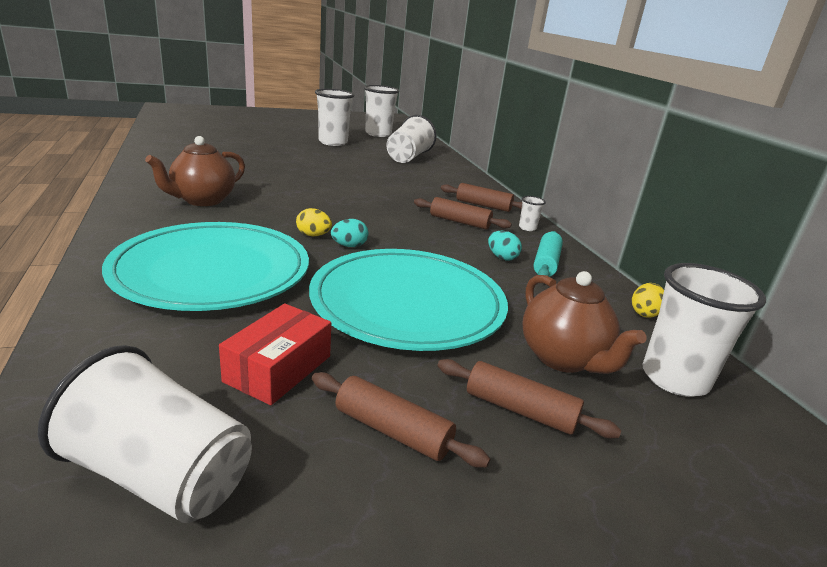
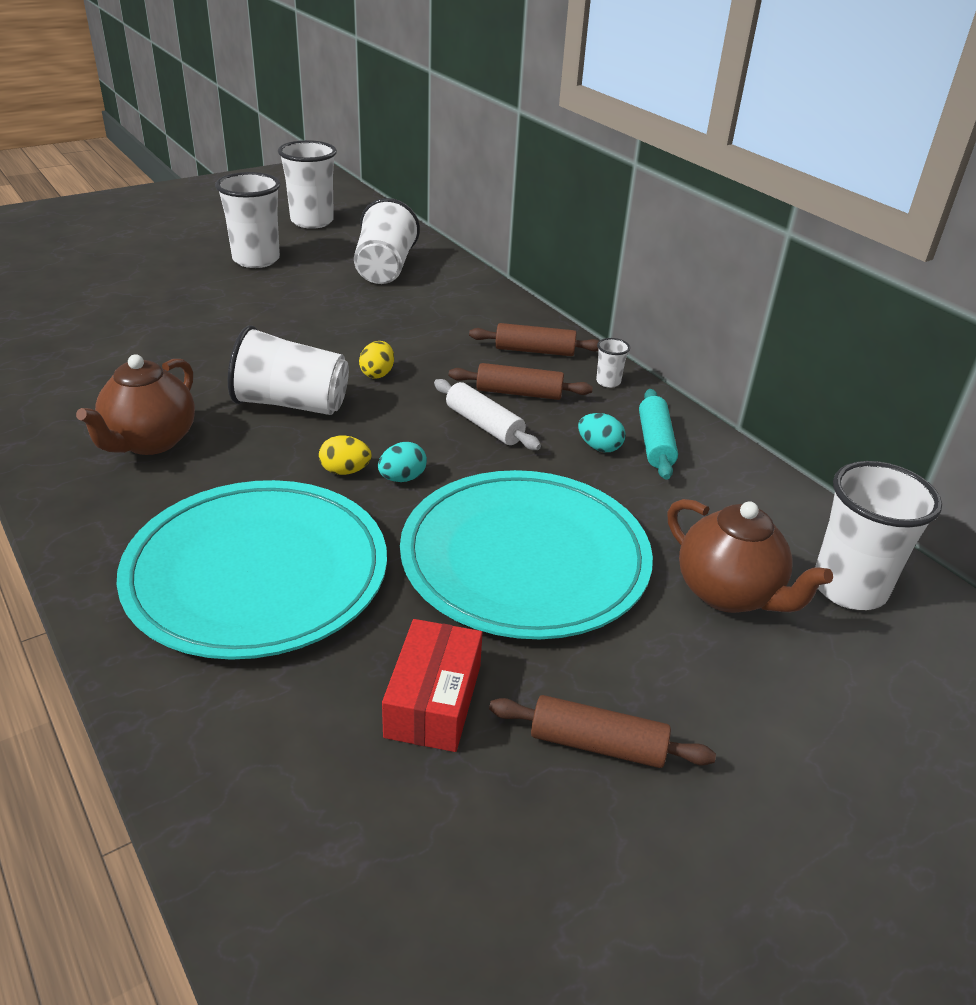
camera: 15 degrees left, 10 degrees up
white cup [38,345,252,523] -> white cup moved to [228,325,349,415]
brown rolling pin [437,359,621,438] -> none
yellow egg [632,283,664,318] -> yellow egg moved to [359,341,394,379]
none -> white rolling pin [434,379,541,450]

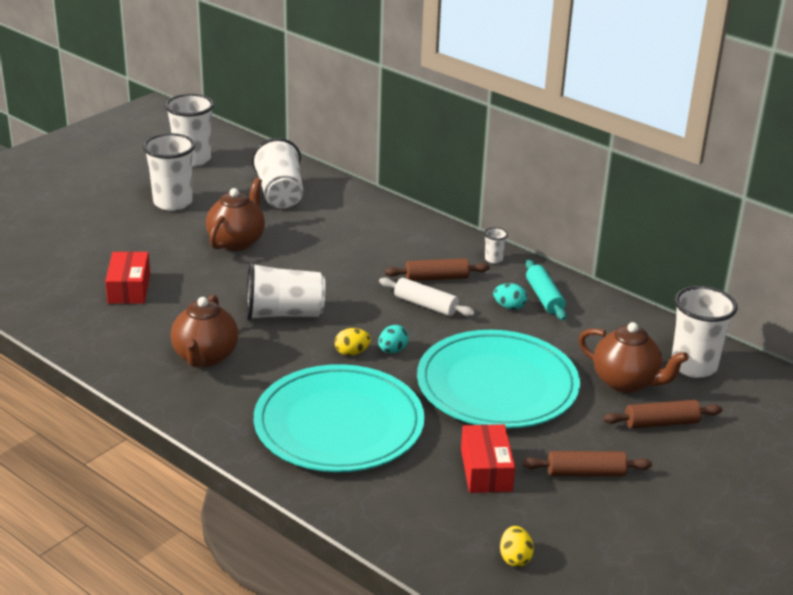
camera: 15 degrees left, 5 degrees down
yellow egg [359,341,394,379] -> yellow egg moved to [500,526,534,567]
brown rolling pin [469,323,599,356] -> brown rolling pin moved to [603,400,722,428]
none -> red box [105,251,150,304]
none -> brown teapot [206,178,265,251]

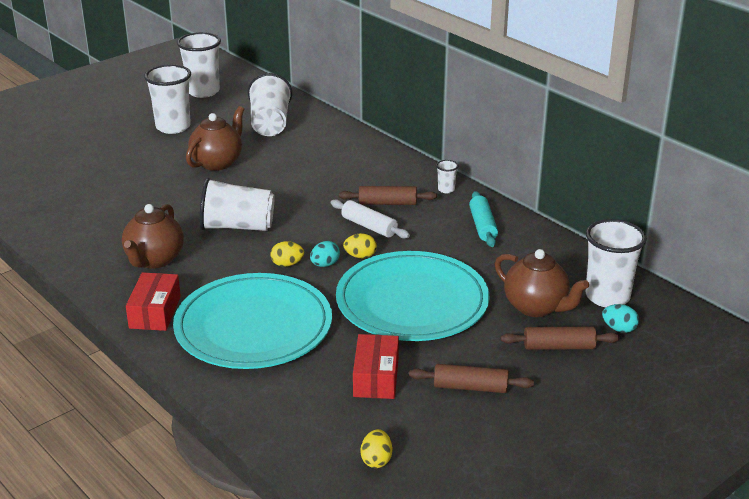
camera: 10 degrees right, 0 degrees up
red box [105,251,150,304] -> red box moved to [126,272,181,331]
turquoise egg [493,283,527,310] -> turquoise egg moved to [602,304,639,333]
none -> yellow egg [343,233,377,258]

